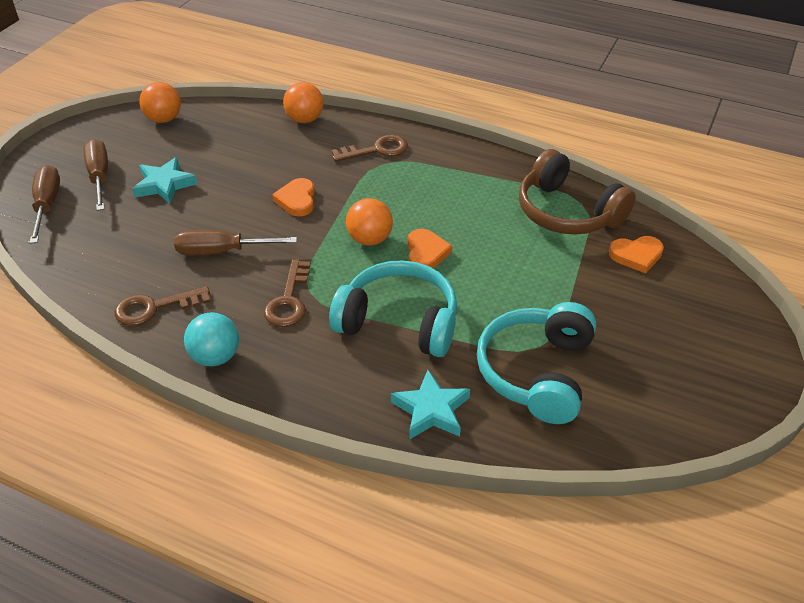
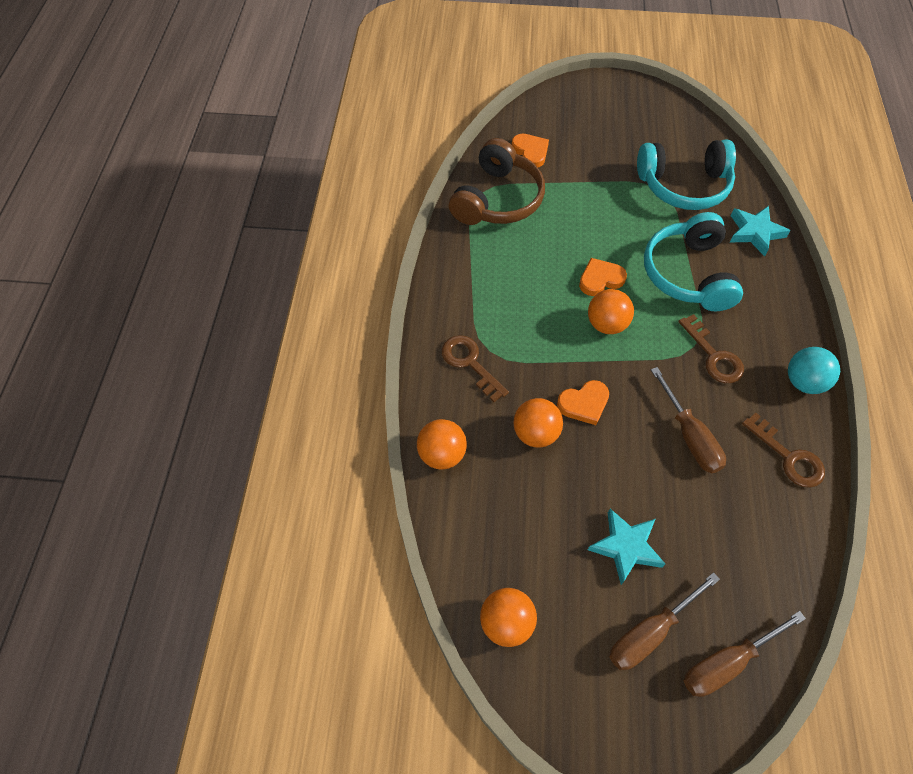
camera: 110 degrees left, 15 degrees up
brown key [264,259,311,327] -> brown key turned 75 degrees clockwise [678,314,744,383]
none -> orange ball [514,398,563,447]

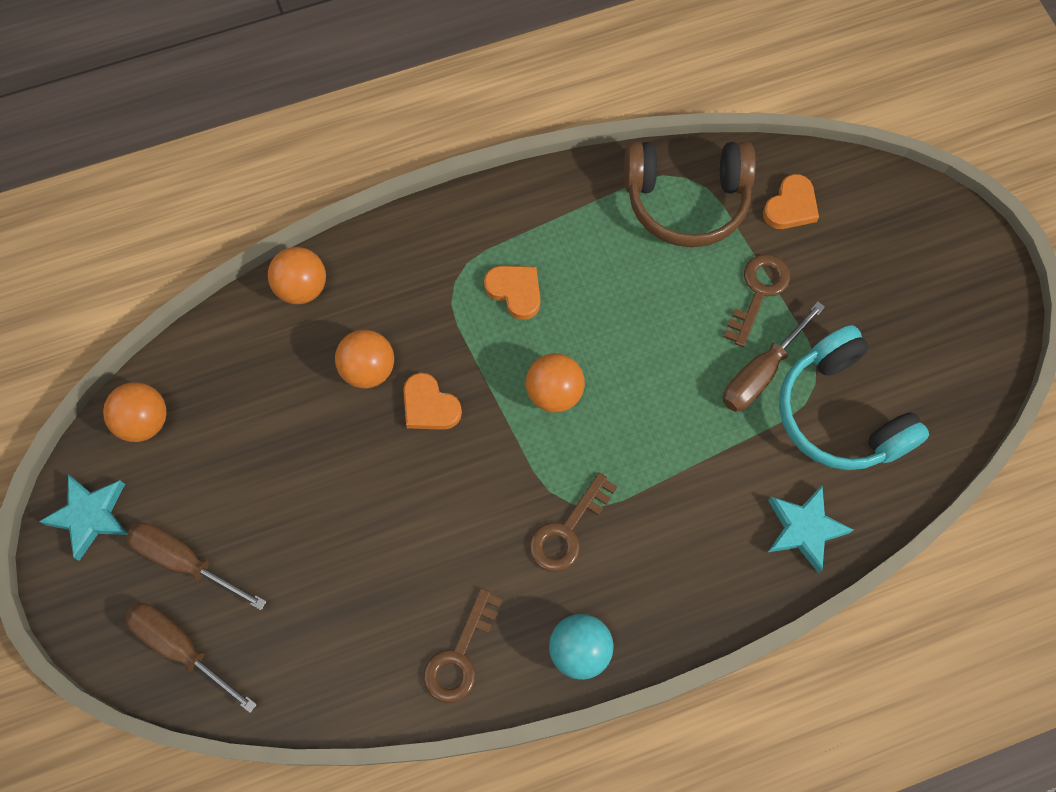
camera: 65 degrees right, 10 degrees up
brown key [442,335,509,402] -> brown key moved to [724,254,790,347]
orange heart [579,258,627,296] -> orange heart moved to [484,266,540,320]
turquoise star [588,509,665,585] -> turquoise star moved to [39,475,128,561]
turquoise headphones [644,212,743,311] -> none
brown screwdriver [651,367,726,473] -> brown screwdriver moved to [723,302,825,412]

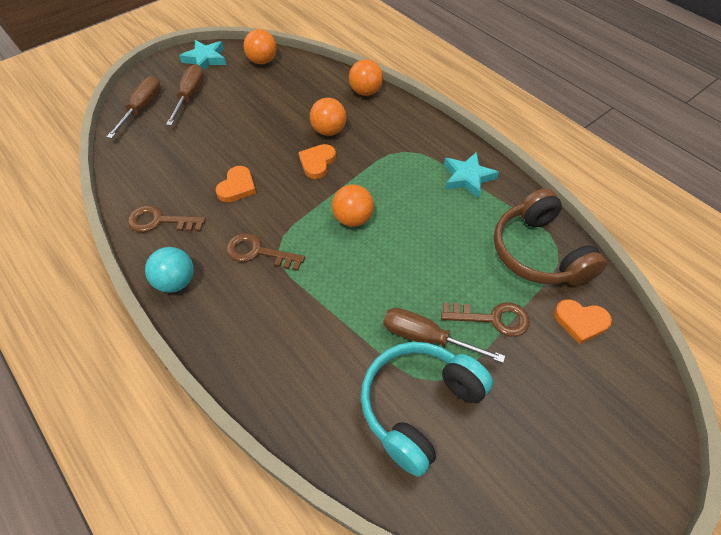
camera: 70 degrees right, 15 degrees down
orange heart [484,266,540,320] -> orange heart moved to [216,166,256,202]
turquoise star [768,486,854,573] -> turquoise star moved to [444,152,499,199]

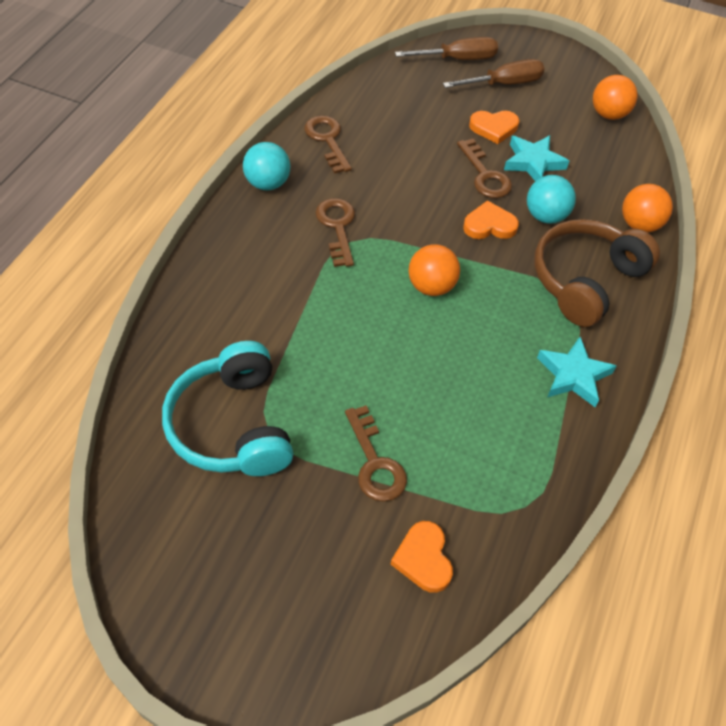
camera: 60 degrees right, 0 degrees up
turquoise star [179,40,226,71] -> turquoise star moved to [504,135,569,181]
orange heart [216,166,256,202] -> orange heart moved to [469,111,519,144]
orange ball [310,98,346,136] -> turquoise ball [527,175,576,224]
turquoise headphones [361,342,493,477] -> turquoise headphones turned 120 degrees counterclockwise [162,341,294,476]
brown screwdriver [383,308,505,363] -> none
brown headphones [494,188,607,286] -> brown headphones moved to [534,219,660,327]
none -> brown key [457,139,512,198]

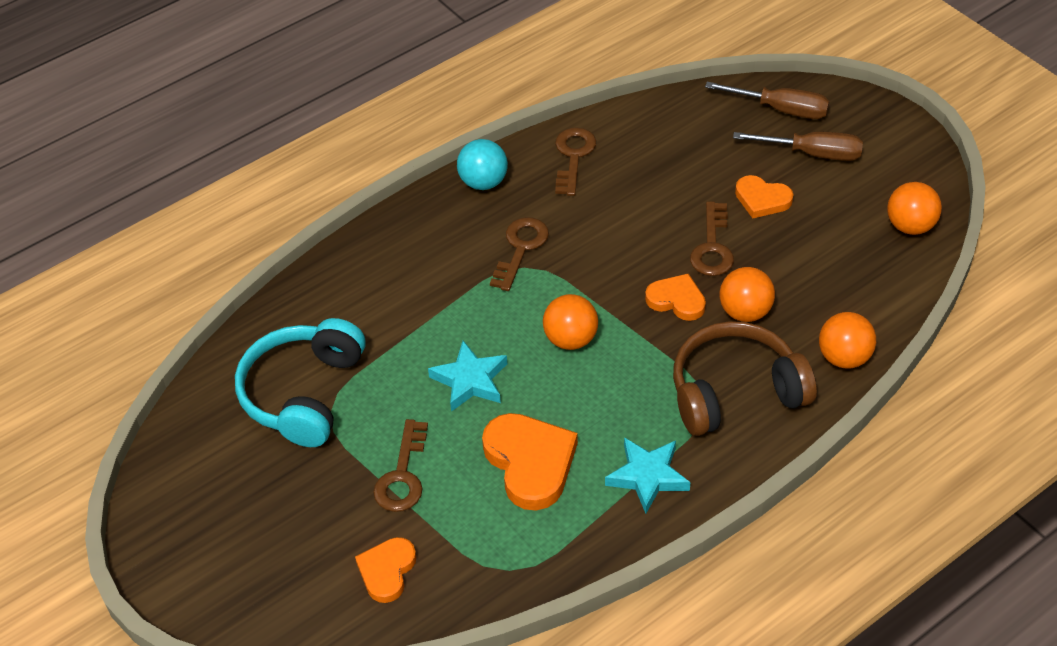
camera: 35 degrees right, 5 degrees down
turquoise star [504,135,569,181] -> turquoise star moved to [428,341,507,412]
turquoise ball [527,175,576,224] -> orange ball [720,267,775,322]
none -> orange heart [482,413,578,510]

